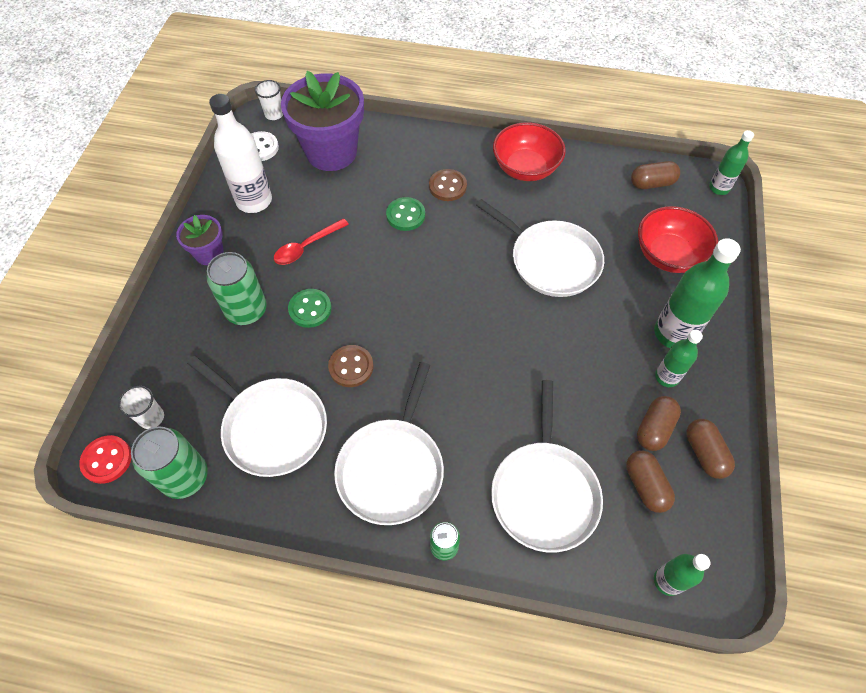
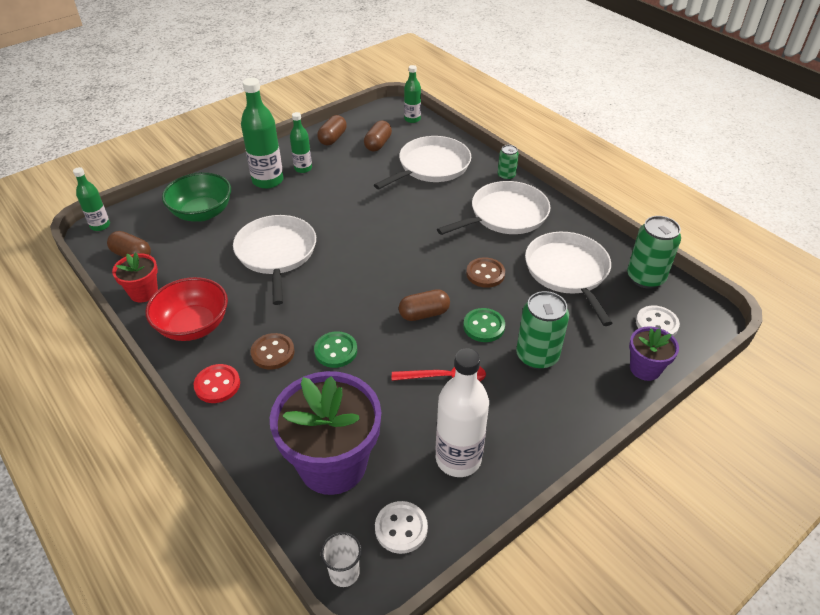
camera: 140 degrees left, 15 degrees down
red button [79,435,131,484] -> red button moved to [194,364,240,403]
white cup [118,385,164,429] -> white button [636,306,680,336]
purple flower pot [176,215,224,265] -> purple flower pot moved to [629,326,679,381]
brown capsule [637,396,681,451] -> brown capsule moved to [399,289,450,321]
red bowl [638,206,718,273] -> green bowl [162,172,231,222]
none -> red flower pot [112,253,158,302]

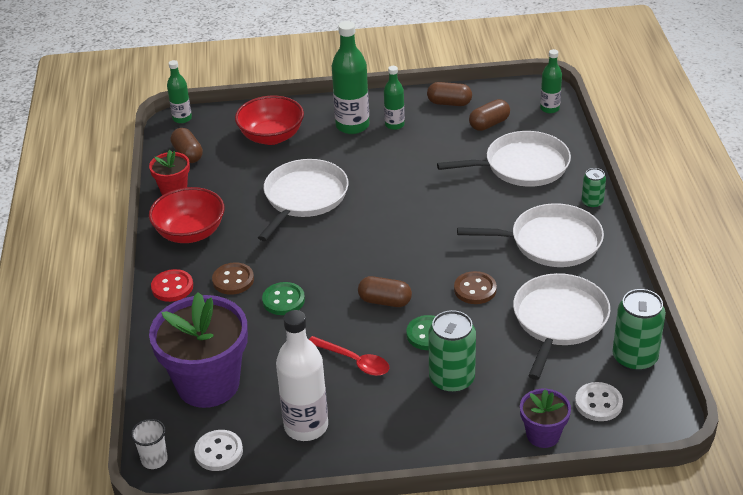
camera: 35 degrees right, 5 degrees down
green bowl [162,172,231,222] -> red bowl [235,96,304,145]
brown capsule [317,115,347,145] -> brown capsule turned 45 degrees clockwise [427,82,472,106]

